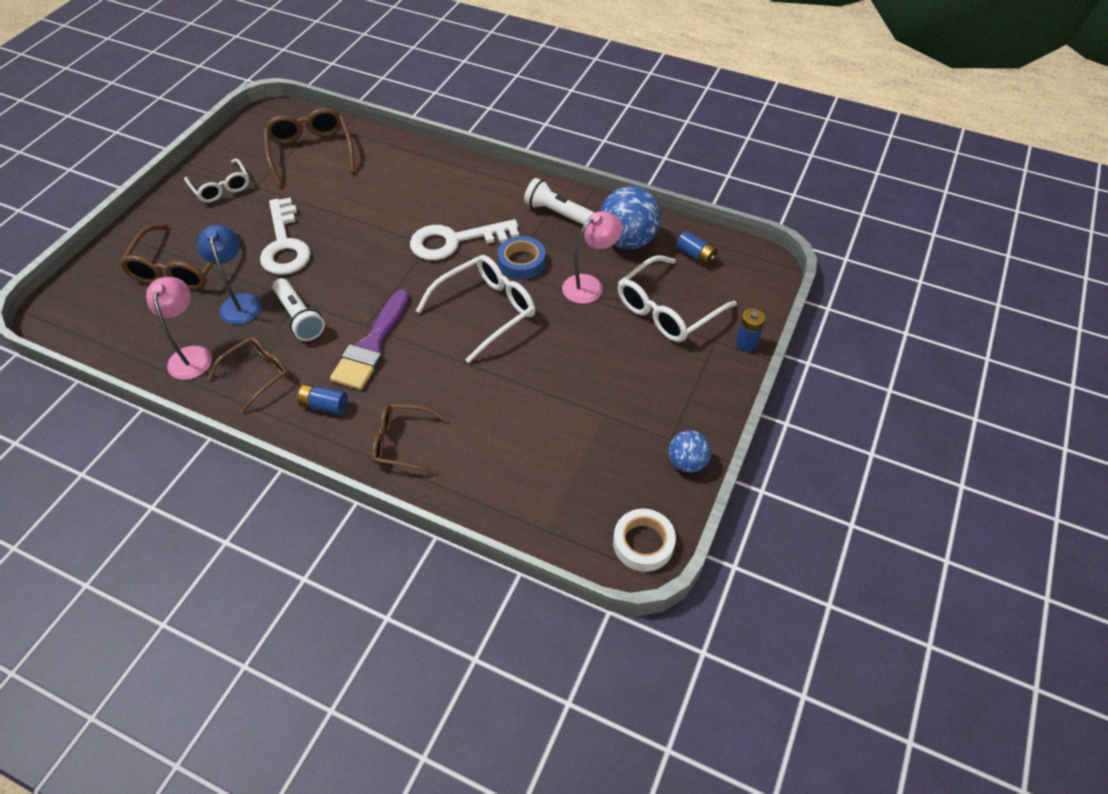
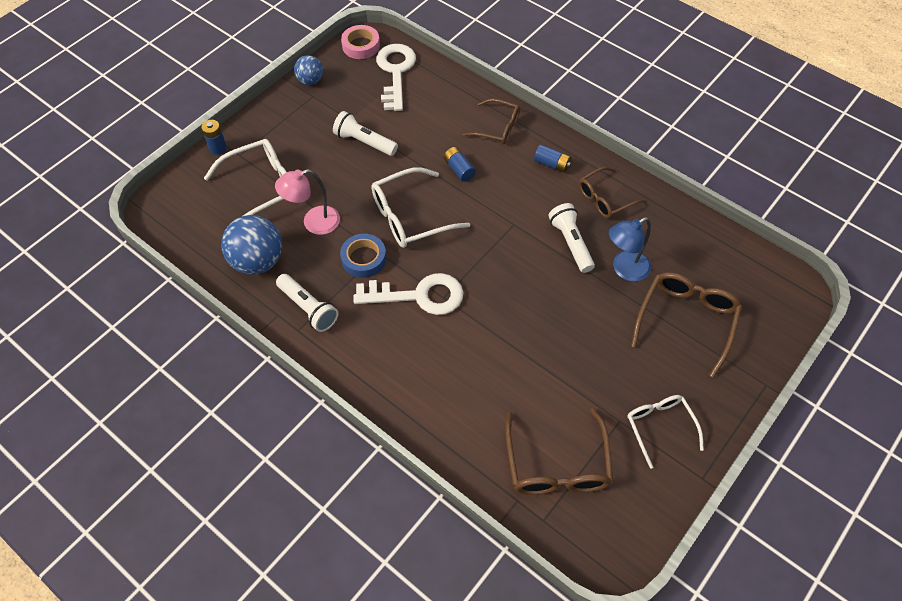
camera: 165 degrees left, 5 degrees up
pink lamp [146,277,212,380] -> none
blue lamp [198,225,262,324] -> blue lamp turned 60 degrees clockwise [609,217,651,281]
white key [260,197,311,275] -> white key moved to [376,44,416,111]
purple brush [330,289,410,390] -> none
white tape [613,509,676,572] -> pink tape [341,25,380,59]
blue battery [676,231,718,266] -> blue battery moved to [444,147,476,182]
none -> white flashlight [333,111,398,156]

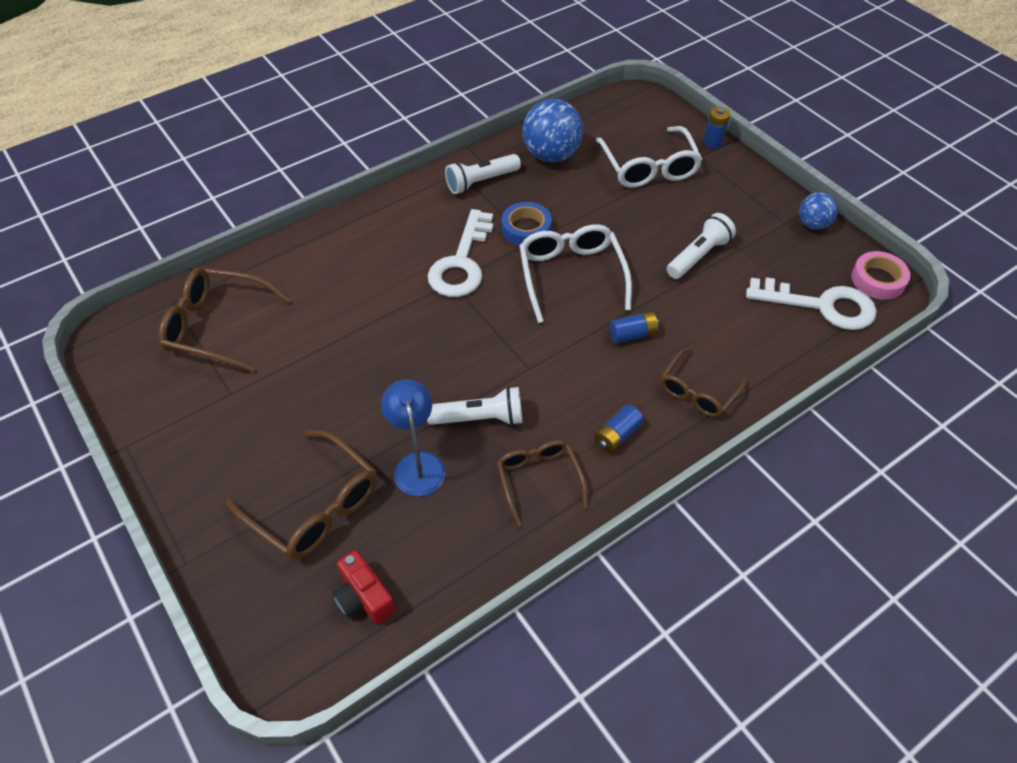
camera: 105 degrees right, 5 degrees down
pink lamp [275,169,340,235] -> none
white glasses [627,395,704,469] -> none
none -> red camera [332,550,396,625]

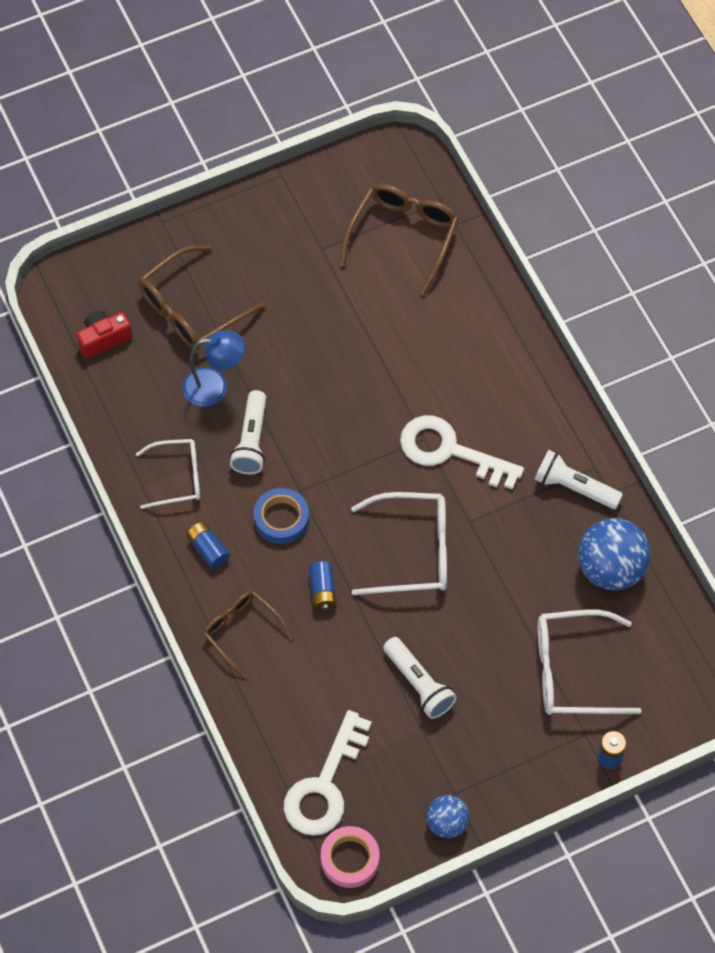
camera: 100 degrees right, 10 degrees up
white flashlight [445,154,521,194] -> white flashlight turned 45 degrees counterclockwise [534,450,623,509]
brown glasses [497,440,588,527] -> white glasses [136,439,200,509]
blue tape [502,202,552,246] -> blue tape moved to [254,488,309,544]

